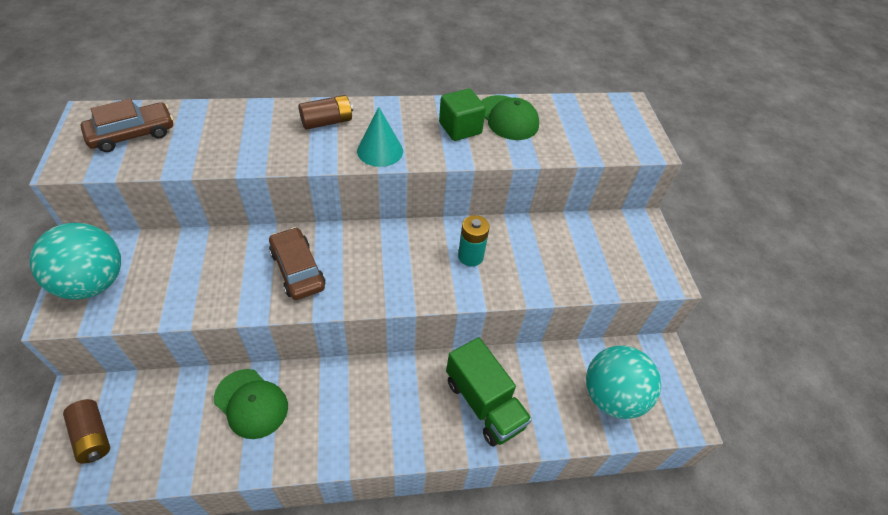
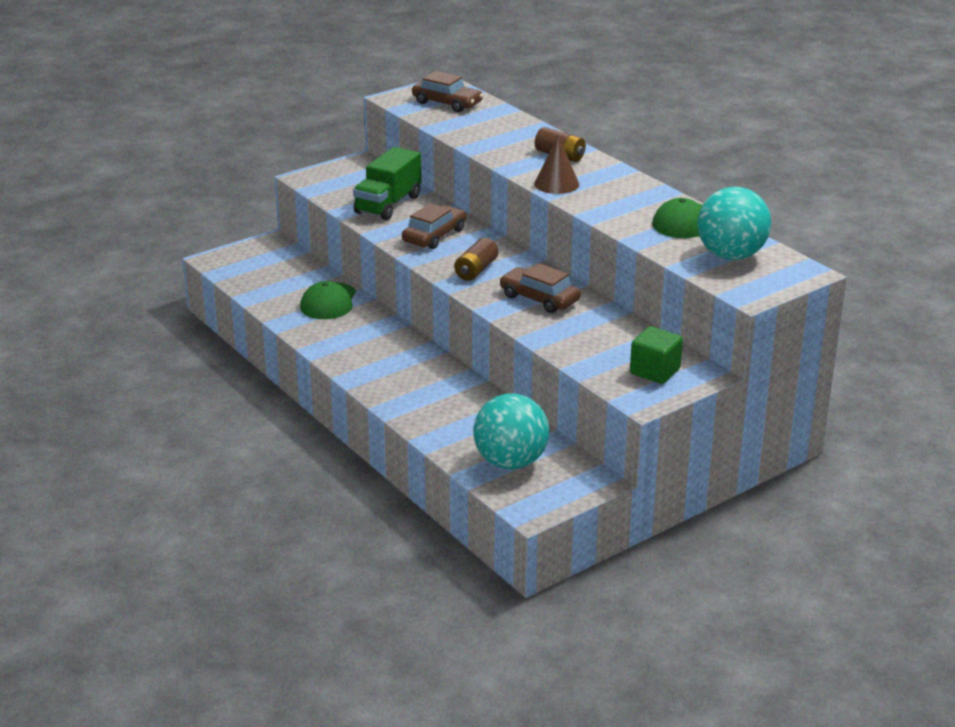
camera: 65 degrees right, 20 degrees down
turquoise ball [30,223,121,300] -> turquoise ball moved to [697,187,771,260]
brown battery [63,399,110,464] -> brown battery moved to [454,238,498,281]
turquoise cone [357,107,403,167] -> brown cone [534,136,579,194]
green cube [439,89,486,141] -> green cube moved to [630,326,683,384]
green truck [446,337,532,447] -> green truck moved to [353,147,422,220]
turquoise battery [458,215,490,266] -> brown car [499,263,581,313]

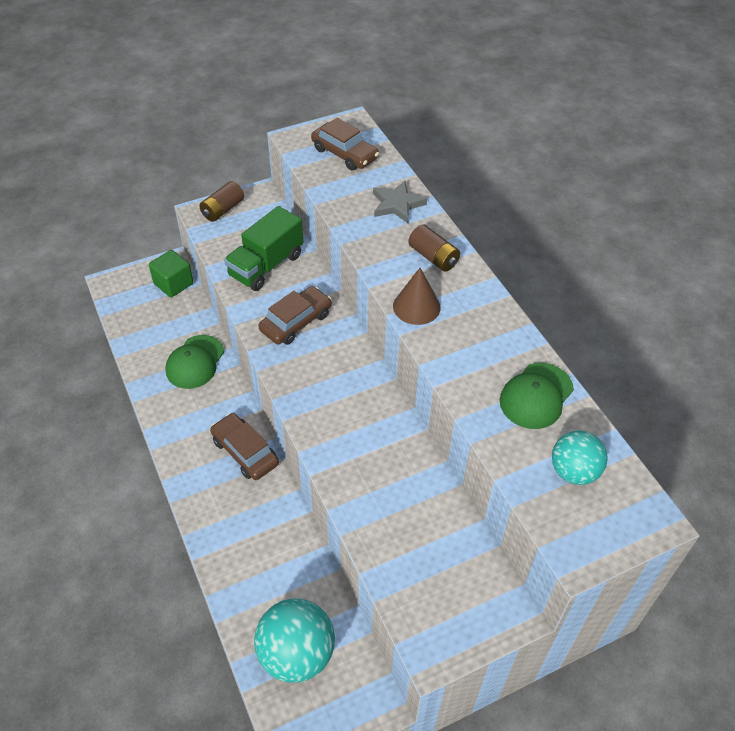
camera: 10 degrees right, 20 degrees up
brown battery [454,238,498,281] -> brown battery moved to [199,181,244,222]
brown car [499,263,581,313] -> brown car moved to [210,413,279,480]
green cube [630,326,683,384] -> green cube moved to [149,250,193,298]
turquoise ball [697,187,771,260] -> turquoise ball [552,430,608,485], size x0.65
none -> grey star [373,181,427,223]

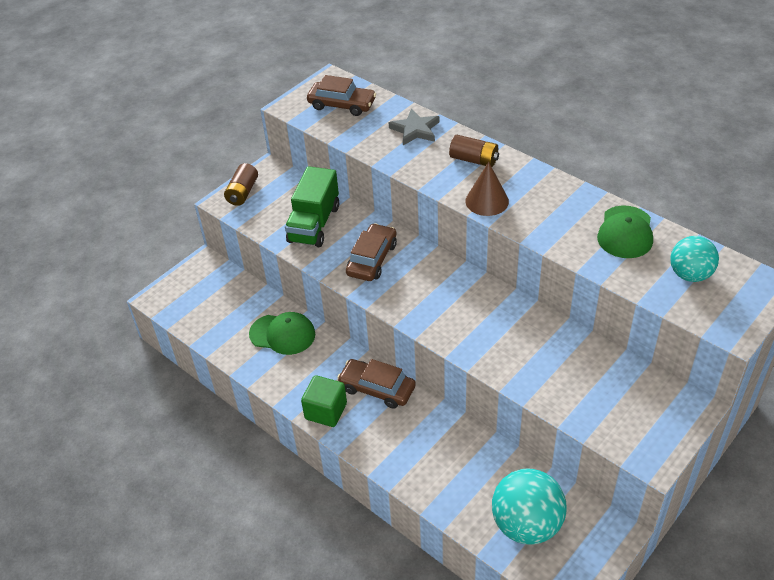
camera: 20 degrees left, 5 degrees down
green cube [149,250,193,298] -> green cube moved to [301,375,347,427]
green cap [165,335,224,389] -> green cap turned 75 degrees counterclockwise [249,312,315,355]

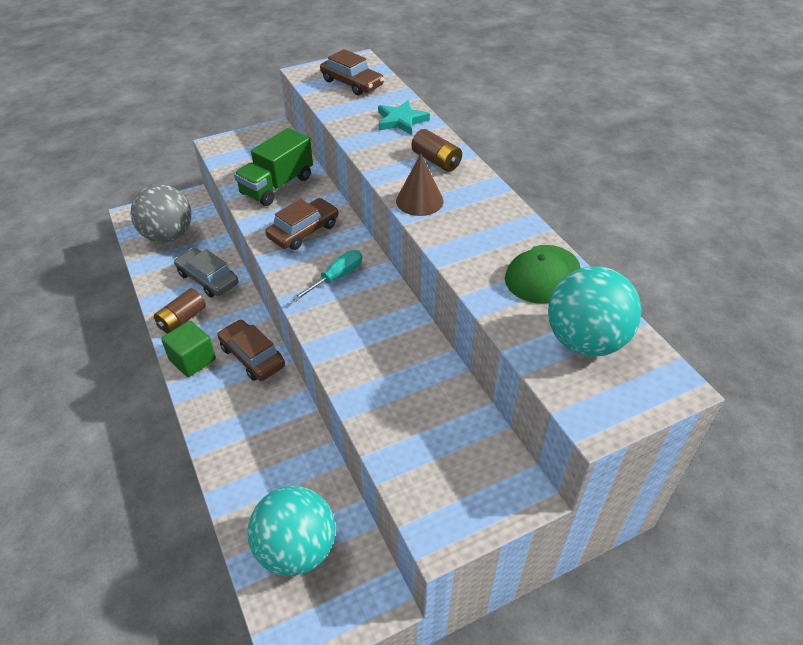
camera: 20 degrees right, 0 degrees up
brown battery [224,163,258,206] -> brown battery moved to [154,288,206,333]
green cap [249,312,315,355] -> grey car [174,248,239,298]
grey star [389,109,440,145] -> turquoise star [378,100,430,135]
turquoise ball [670,236,719,282] -> turquoise ball [548,267,642,357], size x1.54
none -> grey ball [131,184,191,243]
none -> turquoise screwdriver [292,250,362,301]

